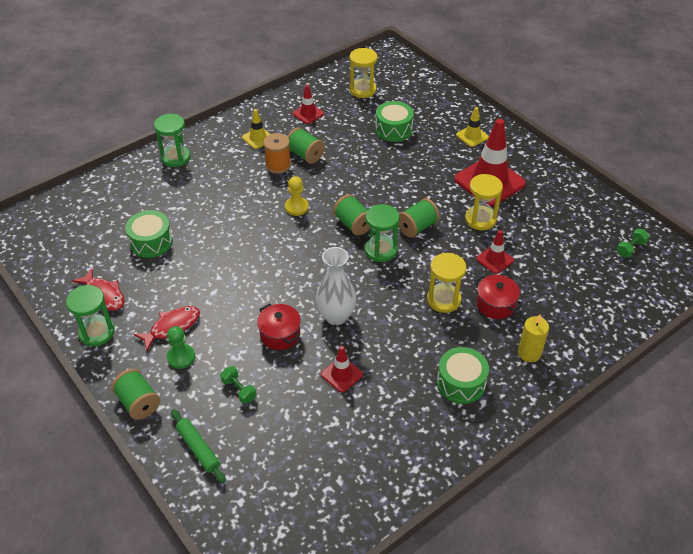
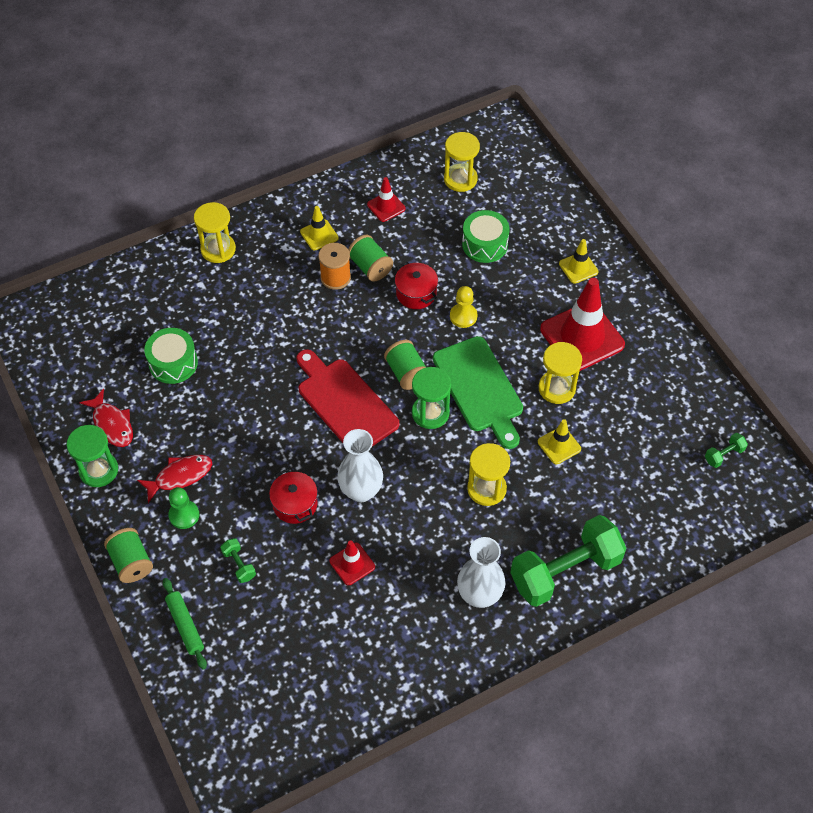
camera: 10 degrees right, 10 degrees up
green hourglass [154,114,190,167] -> yellow hourglass [194,202,236,263]
yellow pawn [285,176,309,216] -> yellow pawn moved to [450,286,477,328]
green spool [398,198,440,238] -> green cutting board [433,336,523,449]
green drum [437,347,489,404] -> white vase [457,537,505,608]
red pot [475,275,523,319] -> red pot moved to [395,262,438,309]
red traffic cone [476,230,514,274] -> yellow traffic cone [538,419,581,464]
yellow candle [518,314,549,362] -> green dumbbell [510,515,627,607]
none -> red cutting board [297,349,399,446]

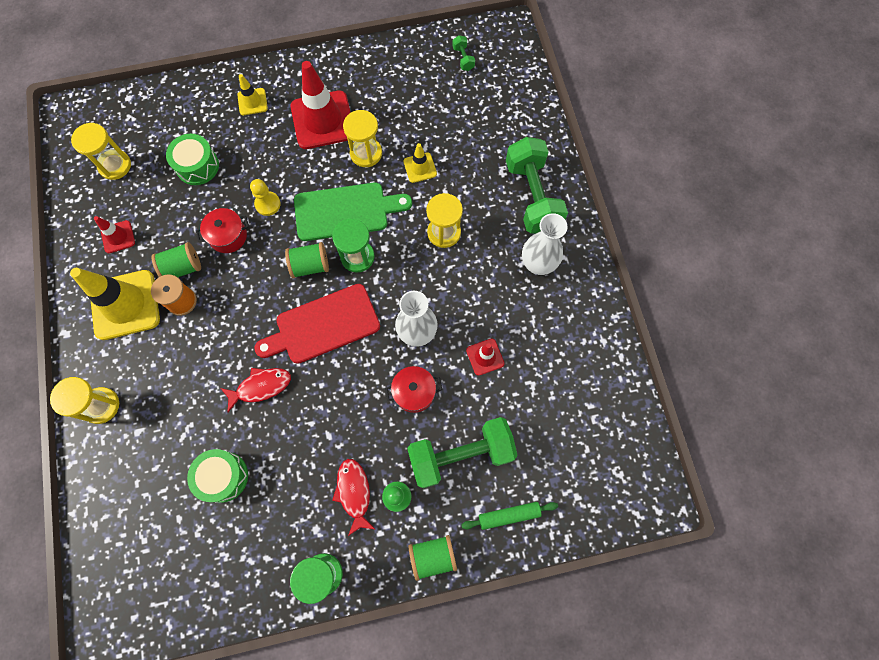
camera: 75 degrees left, 15 degrees up
red fish [79,389,133,447] -> red fish moved to [221,368,291,413]
green dumbbell [220,538,256,583] -> green dumbbell [407,417,518,489], size x2.50
yellow traffic cone [300,206,338,250] -> yellow traffic cone [70,268,160,340], size x2.05

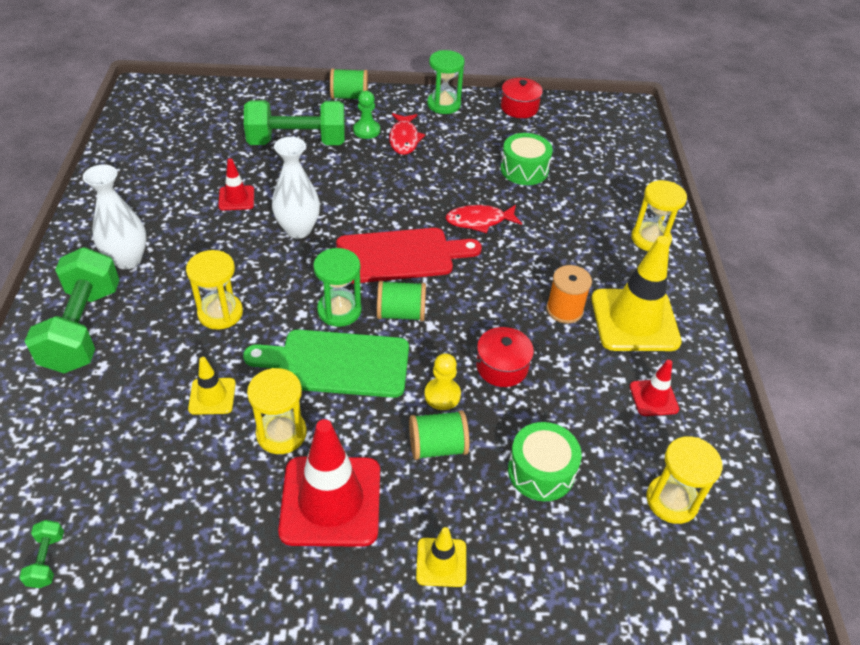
camera: 170 degrees left, 25 degrees down
green spool [151,242,201,278] -> green spool moved to [409,410,470,460]
red pot [385,366,442,413] -> red pot moved to [496,78,548,118]
green rolling pin [461,502,558,530] -> none

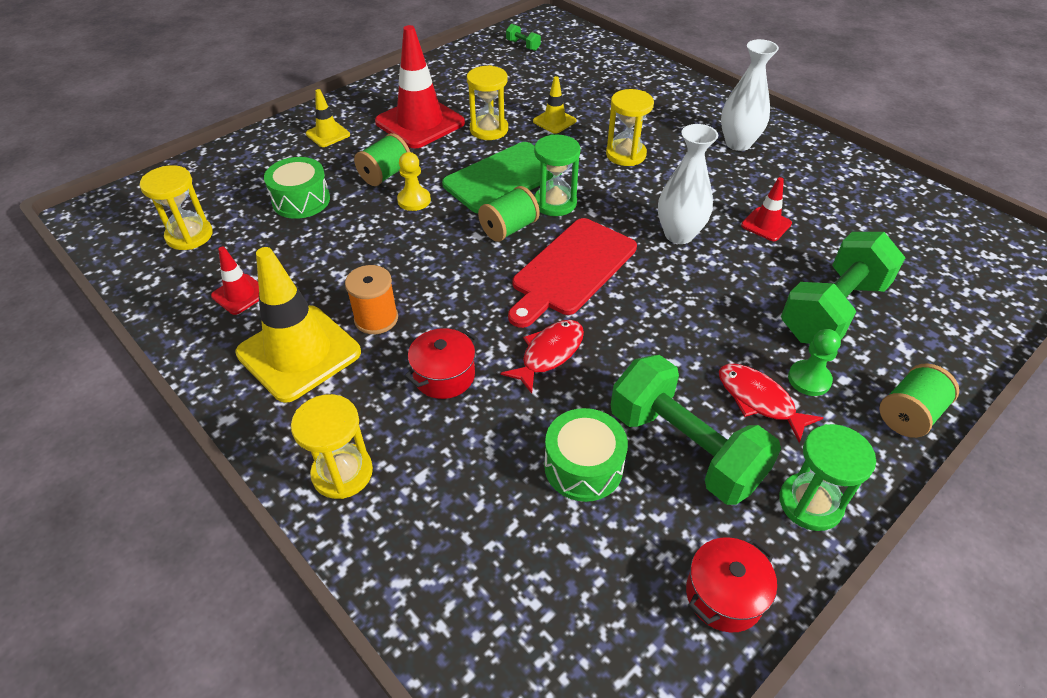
camera: 140 degrees right, 0 degrees up
green dumbbell [25,247,119,373] -> green dumbbell moved to [611,355,781,505]
red pot [469,327,541,387] -> red pot moved to [404,328,478,399]

